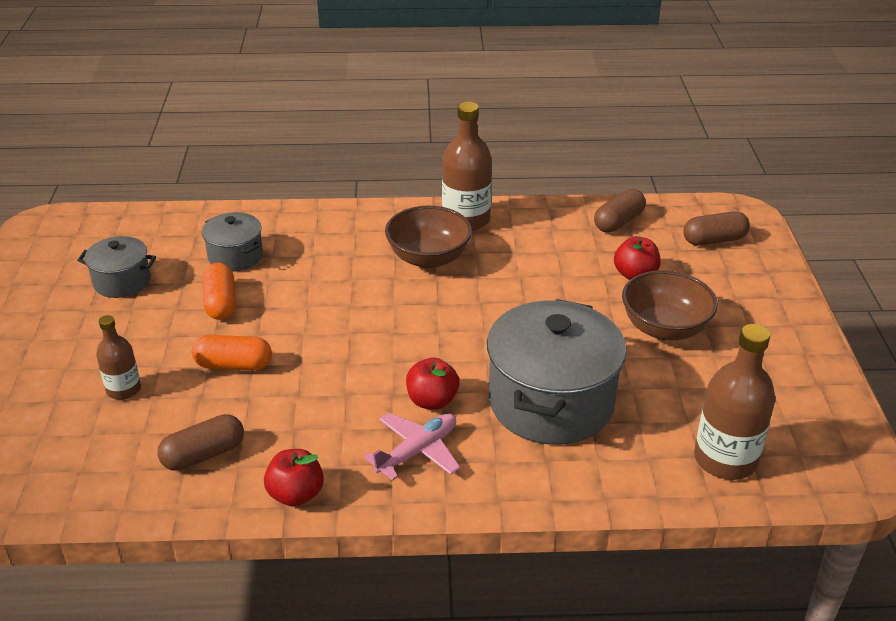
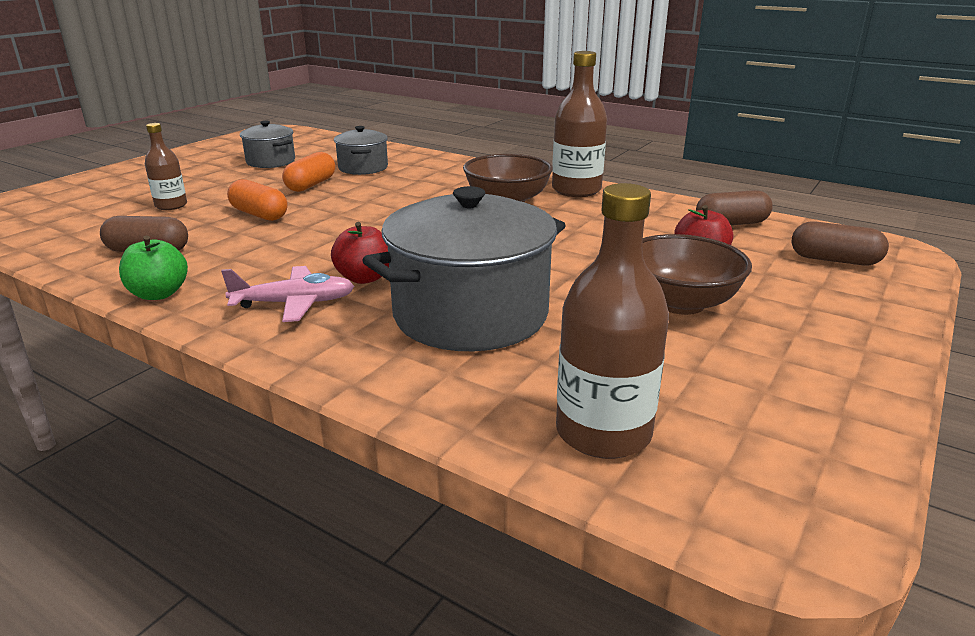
camera: 35 degrees right, 10 degrees down
red apple [264,449,324,507] -> green apple [119,235,188,300]

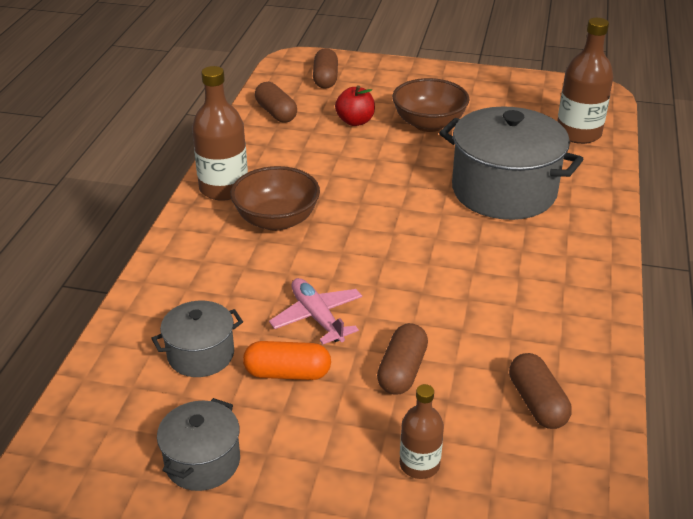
camera: 110 degrees left, 10 degrees up
green apple [119,235,188,300] -> none
pink plane [221,266,354,322] -> pink plane moved to [269,278,362,344]
orange capsule [227,179,288,221] -> brown capsule [377,323,428,395]
red apple [331,222,389,284] -> none

